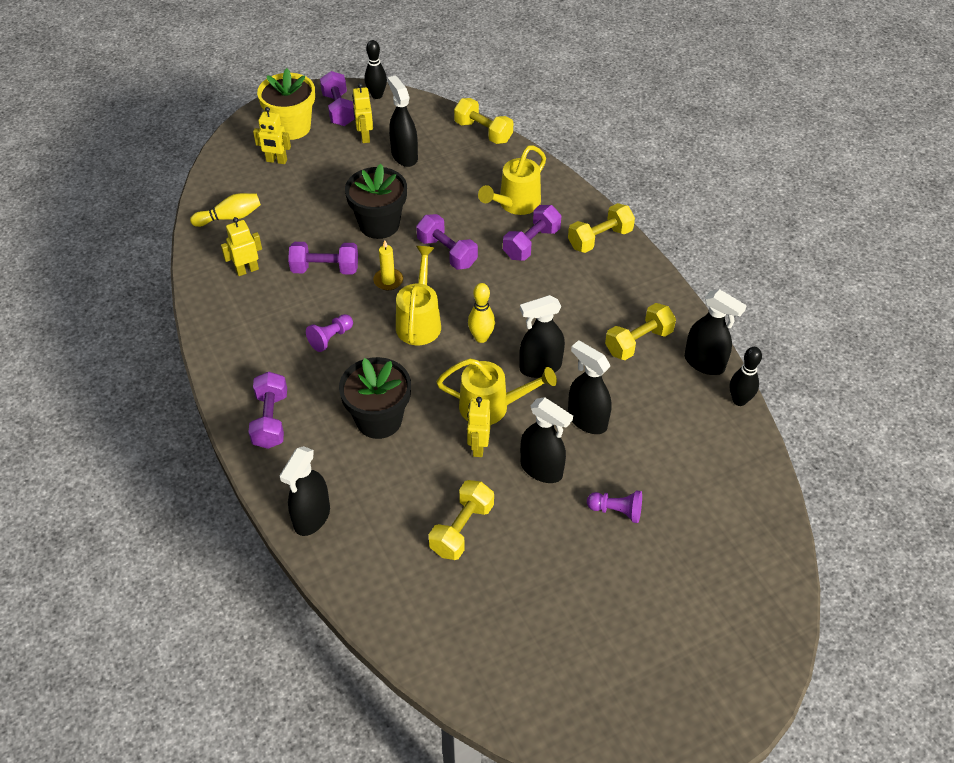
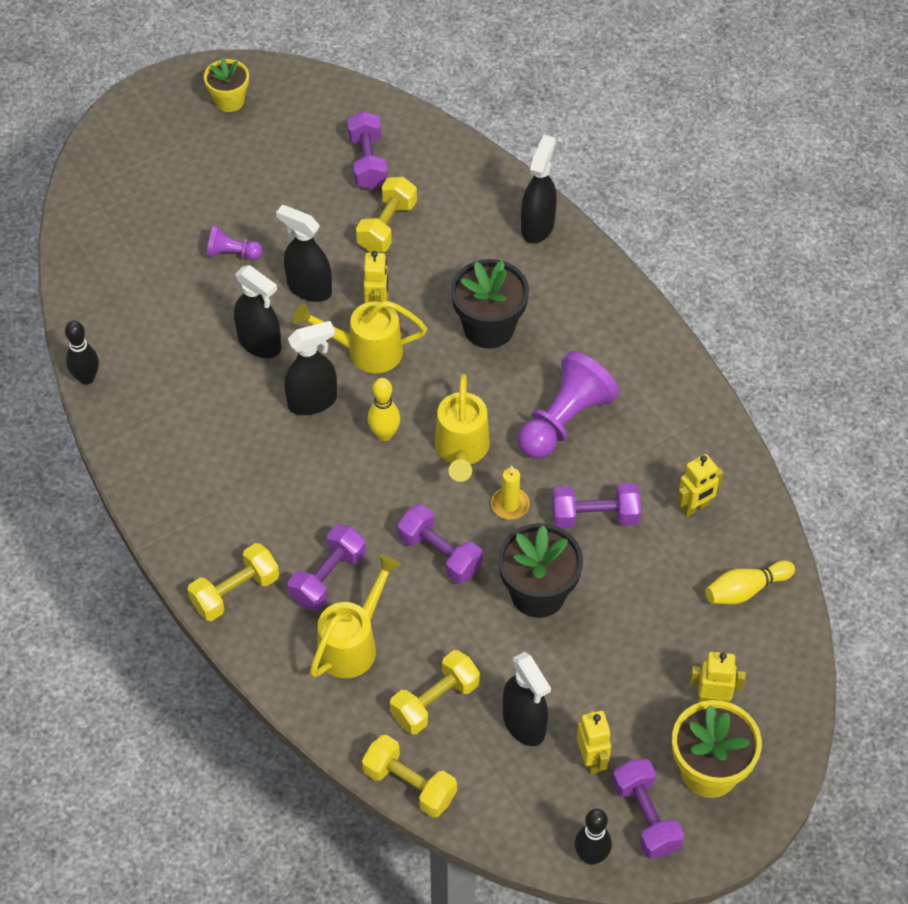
camera: 175 degrees right, 5 degrees up
purple dumbbell [248,372,287,449] -> purple dumbbell moved to [347,111,388,190]
purple pawn [306,314,353,352] -> purple pawn [518,351,619,459], size x1.93
yellow dumbbell [605,303,676,360] -> yellow dumbbell moved to [390,650,480,734]
black spray bottle [685,289,747,375] -> none
none -> yellow flower pot [204,58,249,112]

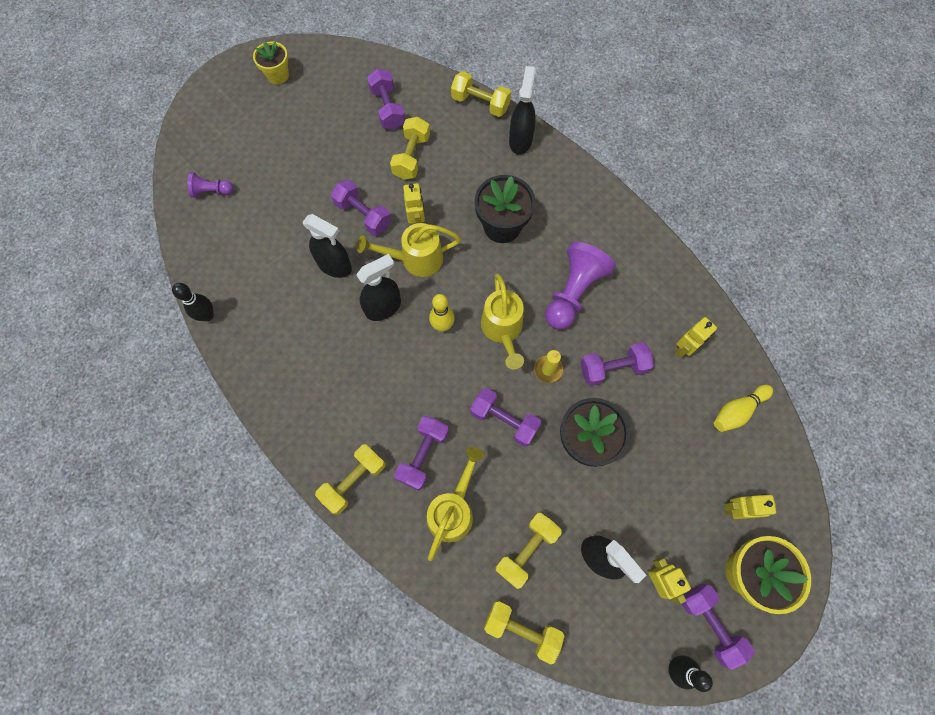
camera: 10 degrees left, 15 degrees up
purple pawn [207,225,263,260] -> purple pawn moved to [187,172,234,198]
black spray bottle [276,205,332,302] -> purple dumbbell [331,179,392,236]
none -> yellow dumbbell [451,71,511,117]

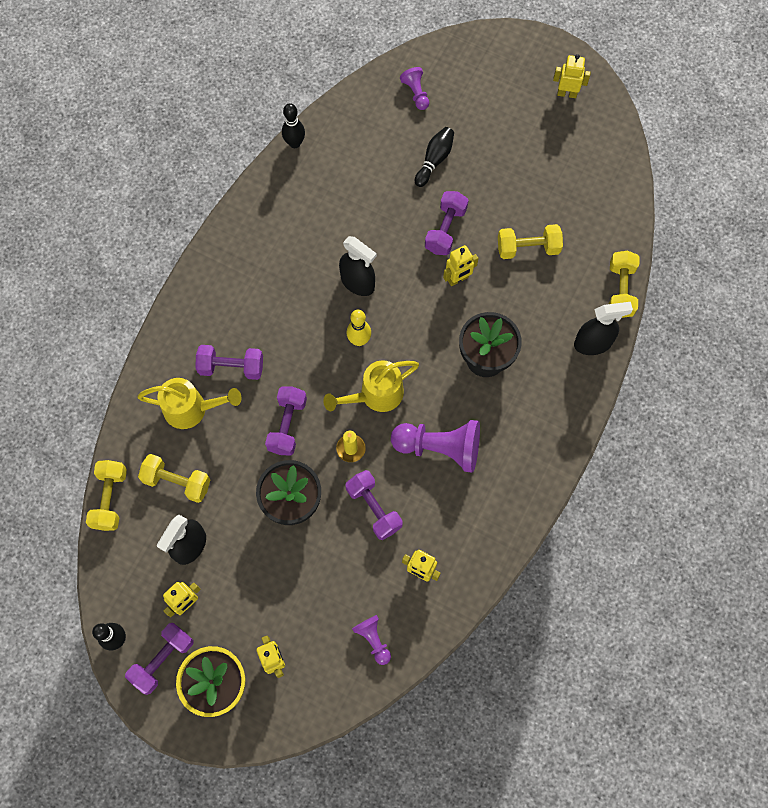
camera: 70 degrees right, 0 degrees up
yellow flower pot [253,41,289,84] -> yellow robot [553,54,591,98]
black spray bottle [303,214,352,278] -> none
yellow dumbbell [315,444,386,515] -> none
yellow watering can [357,223,461,277] -> none
purple dumbbell [367,69,405,130] -> none
yellow bowling pin [714,385,773,432] -> purple pawn [352,615,391,665]
none -> black bowling pin [415,127,454,187]

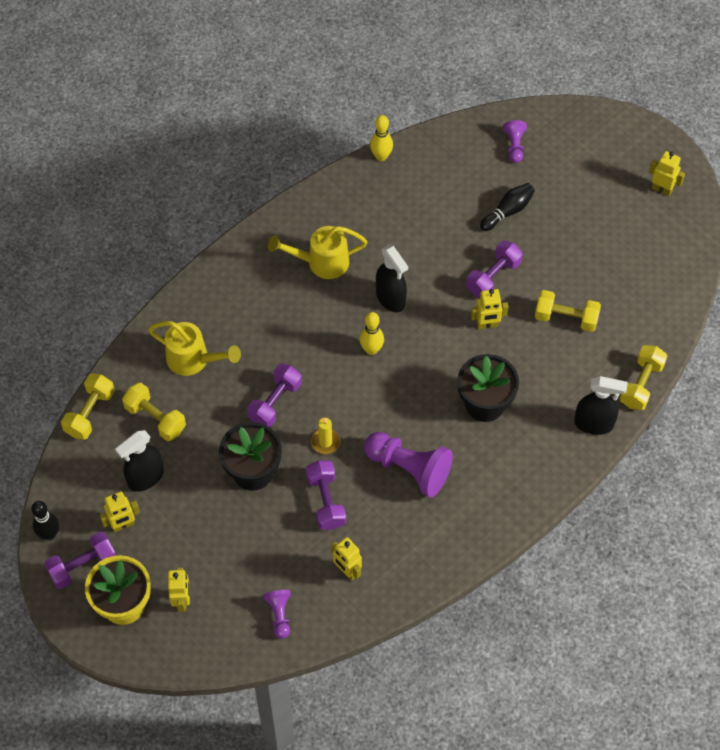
camera: 20 degrees right, 10 degrees down
purple dumbbell [195,345,263,380] -> none
black bowling pin [282,103,305,148] -> yellow bowling pin [370,115,393,161]
yellow watering can [323,360,419,412] -> yellow watering can moved to [268,226,367,279]

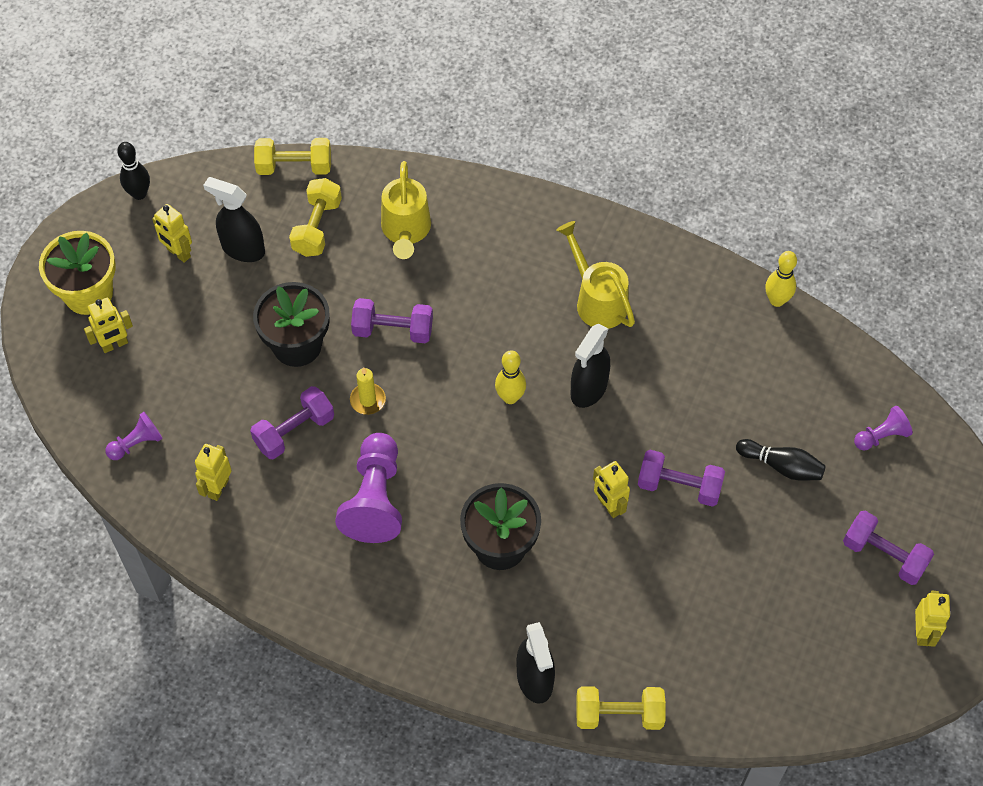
camera: 65 degrees right, 0 degrees up
purple dumbbell [44,532,116,589] -> purple dumbbell moved to [843,511,934,585]
yellow dumbbell [535,290,601,332] -> none

